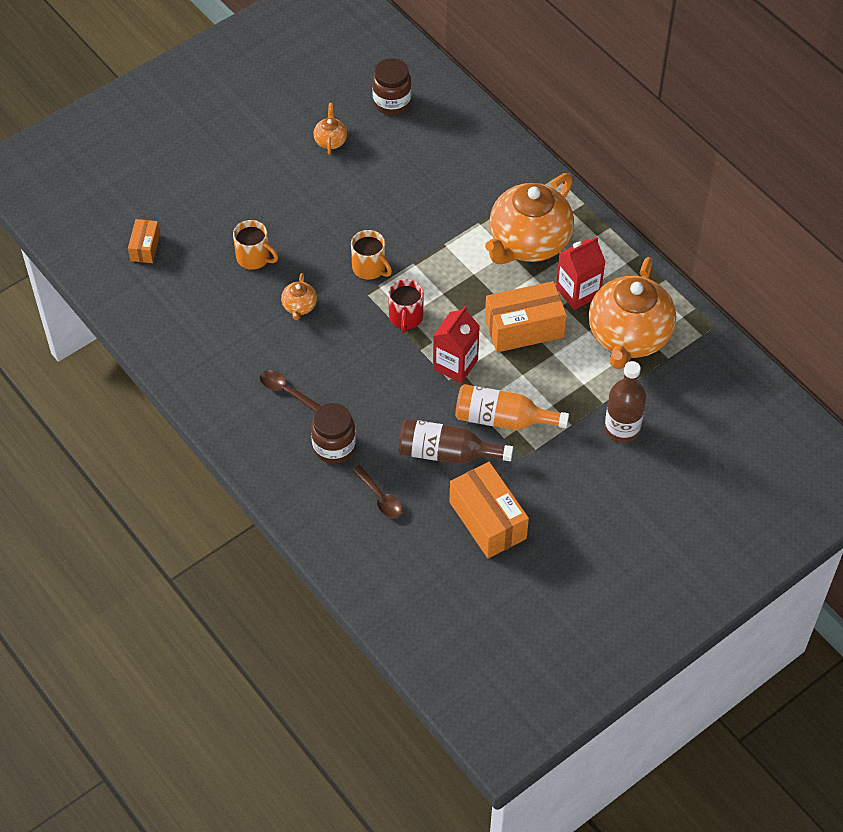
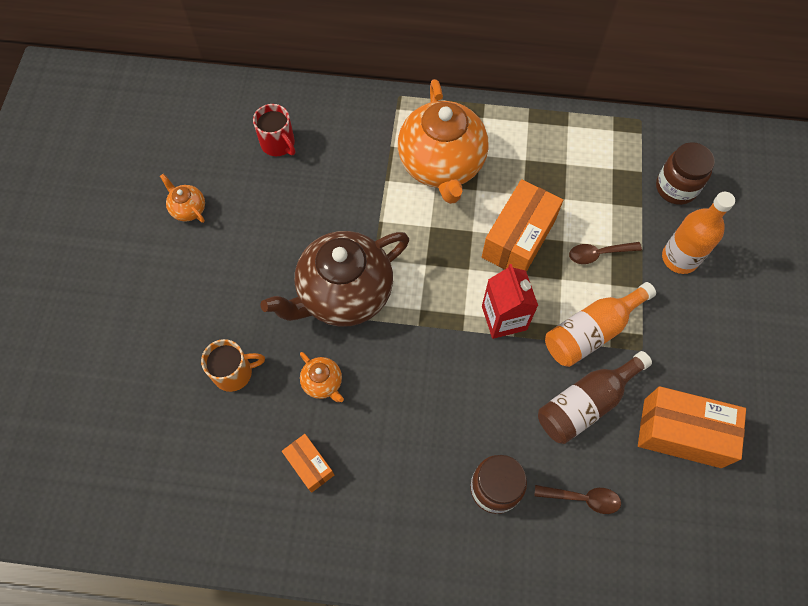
camera: 45 degrees left, 10 degrees up
orange box [128,219,160,263] -> orange box moved to [282,434,334,493]
brown spoon [259,370,321,412] -> brown spoon moved to [569,242,642,264]
orange mug [351,230,392,280] -> brown teapot [260,231,409,327]
brown jar [372,58,411,115] -> brown jar moved to [656,142,715,205]
red mug [388,279,423,333] -> red mug moved to [253,104,295,156]
red carton [556,237,606,310] -> none
orange teapot [589,257,676,369] -> none
brown bottle [605,361,646,443] -> orange bottle [662,192,735,274]

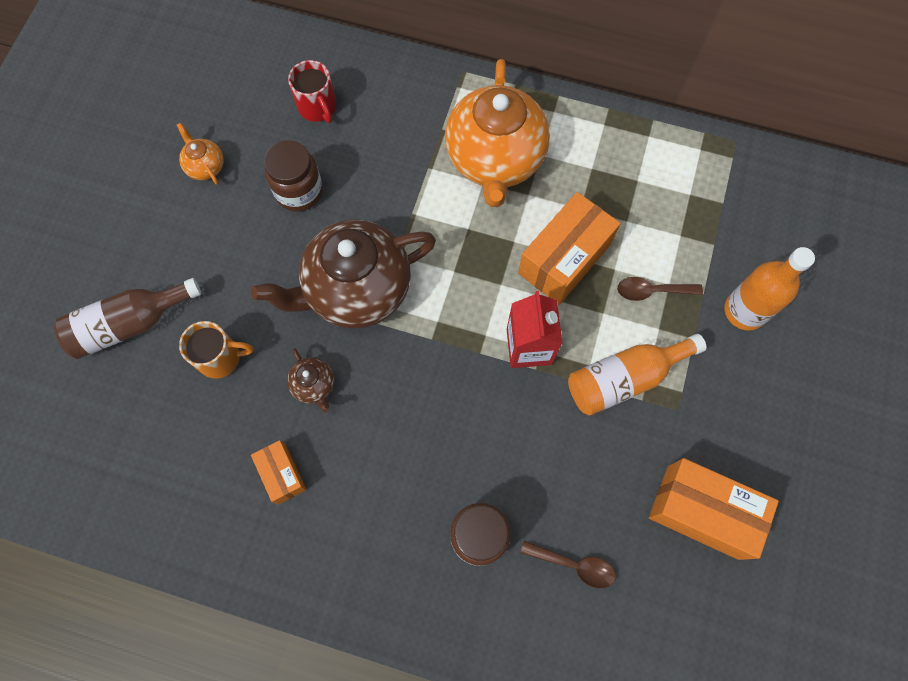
camera: 10 degrees right, 5 degrees up
orange teapot [300,352,344,402] -> brown teapot [287,348,334,413]
brown bottle [538,351,652,444] -> brown bottle moved to [54,278,201,359]
brown jar [656,142,715,205] -> brown jar moved to [264,140,323,211]

